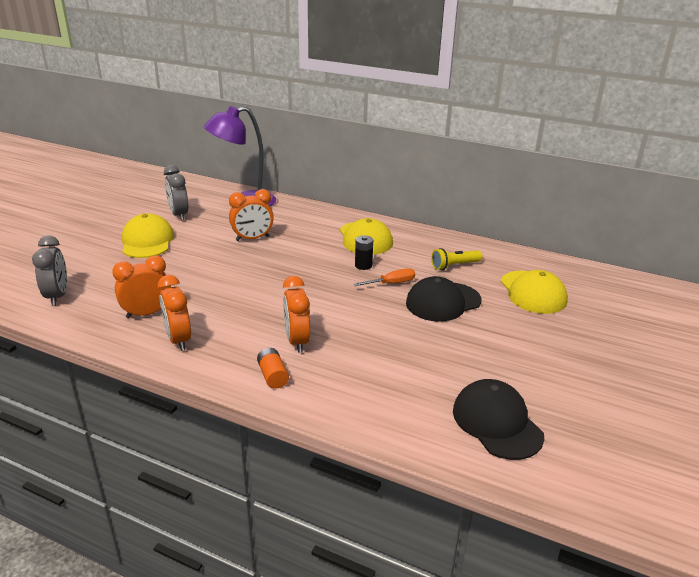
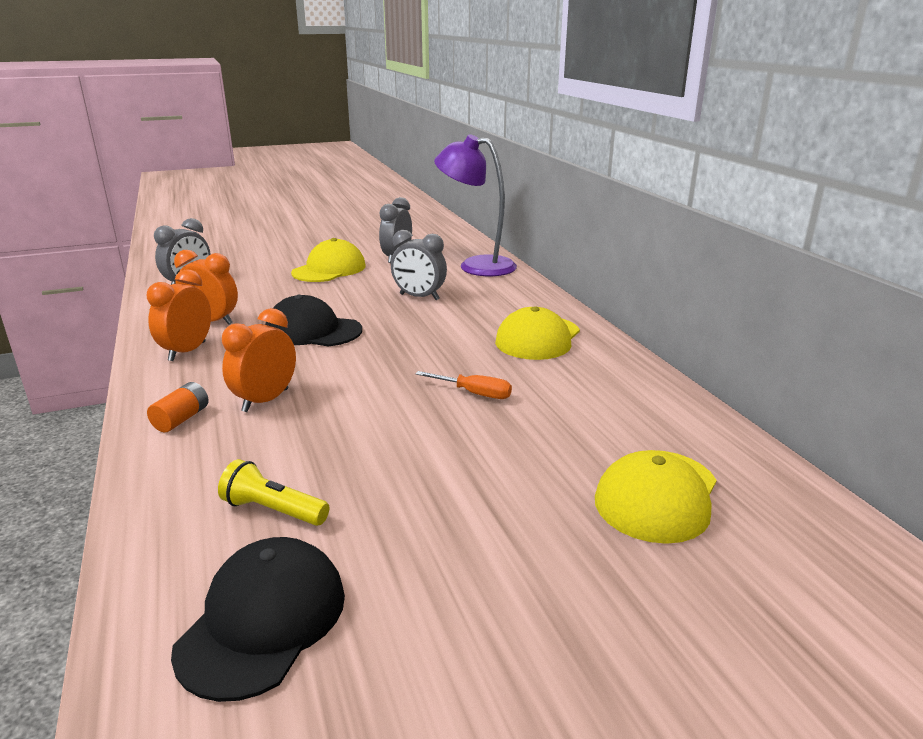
camera: 45 degrees right, 5 degrees down
orange clock [229,189,274,241] -> grey clock [391,230,447,300]
black battery [355,235,373,270] -> none
black cap [406,276,482,322] -> black cap moved to [265,295,362,346]
yellow flashlight [431,248,482,270] -> yellow flashlight moved to [218,459,329,526]

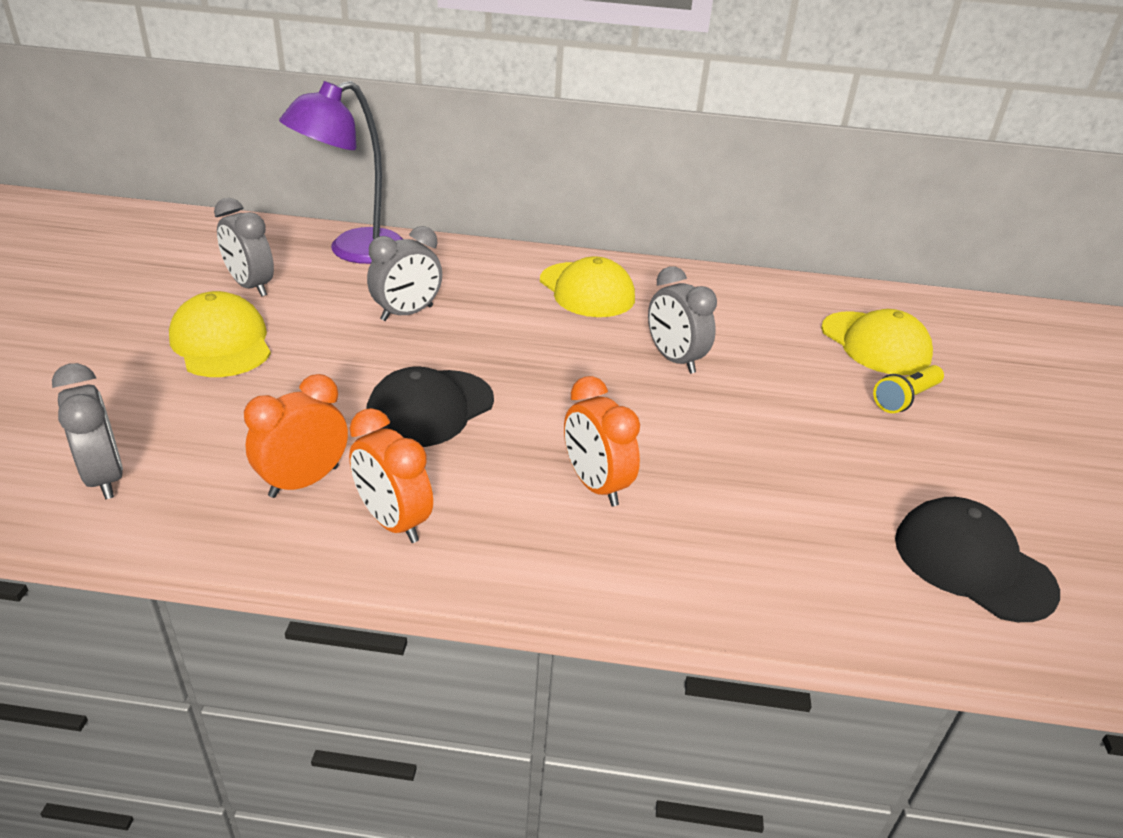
camera: 65 degrees left, 10 degrees up
orange battery [147,382,209,432] -> none
yellow flashlight [218,459,329,526] -> yellow flashlight moved to [873,365,944,413]
orange screwdriver [416,371,512,399] -> grey clock [648,266,717,374]

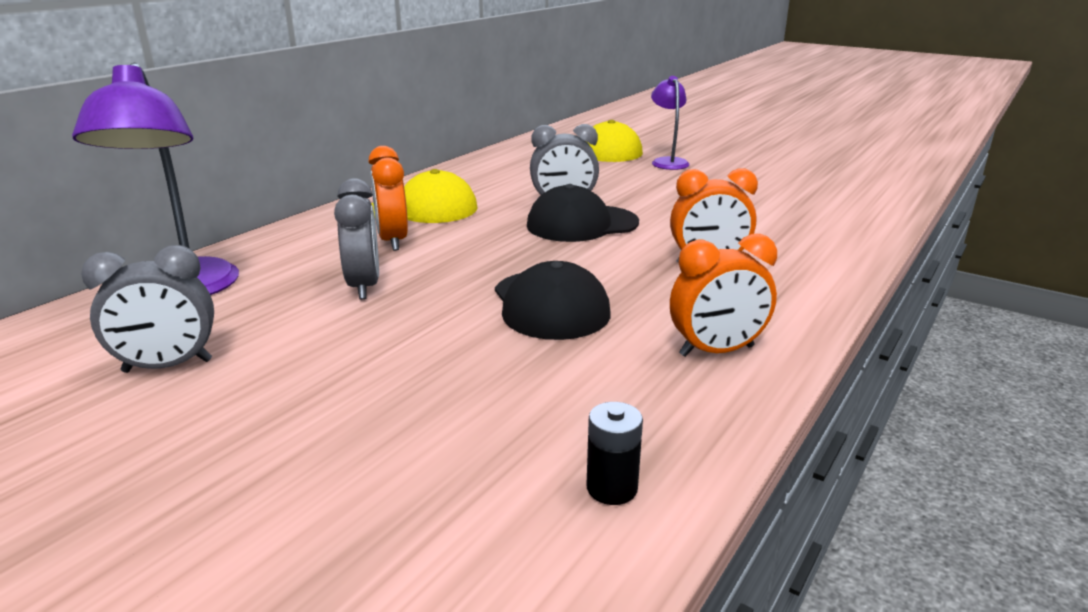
camera: 60 degrees left, 10 degrees down
grey clock [52,363,123,499] -> none
yellow cap [169,291,271,377] -> none
orange clock [244,374,348,498] -> orange clock moved to [369,146,408,251]
yellow flashlight [873,365,944,413] -> purple lamp [651,76,689,170]
black cap [895,497,1060,622] -> black cap moved to [527,184,639,242]
none -> black battery [586,402,643,505]

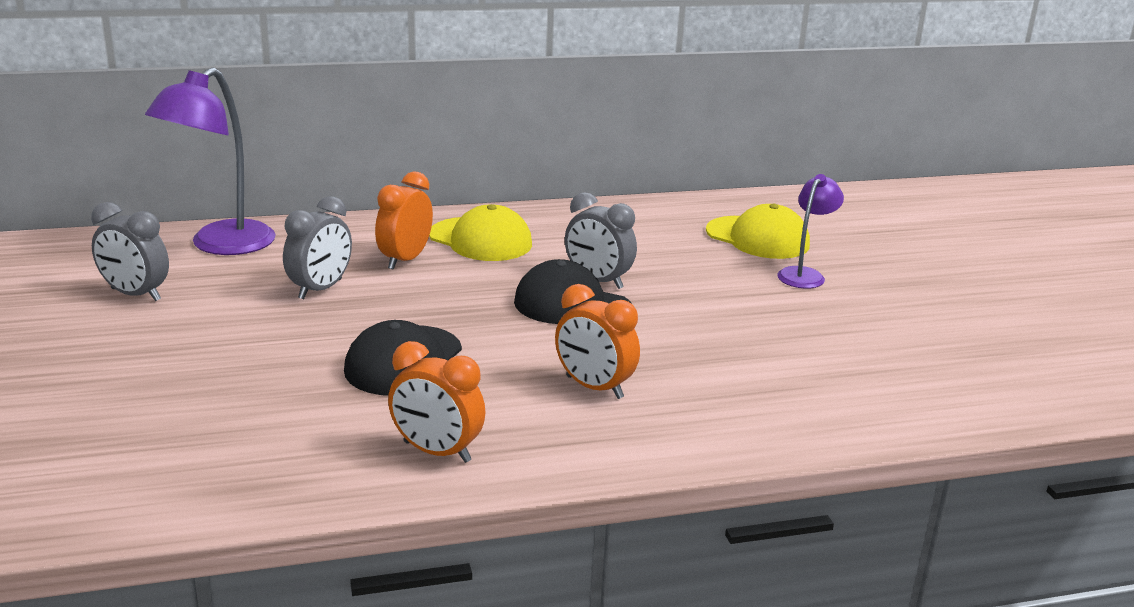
camera: 40 degrees right, 0 degrees up
black battery [586,402,643,505] -> none

